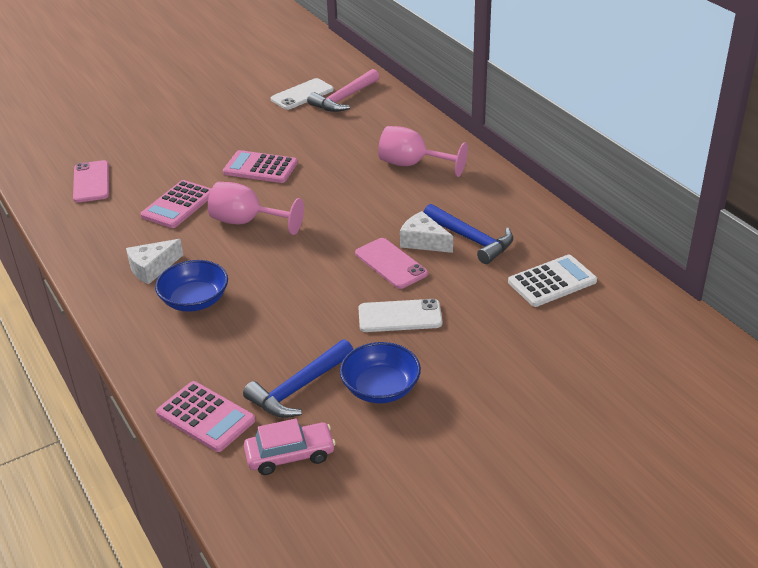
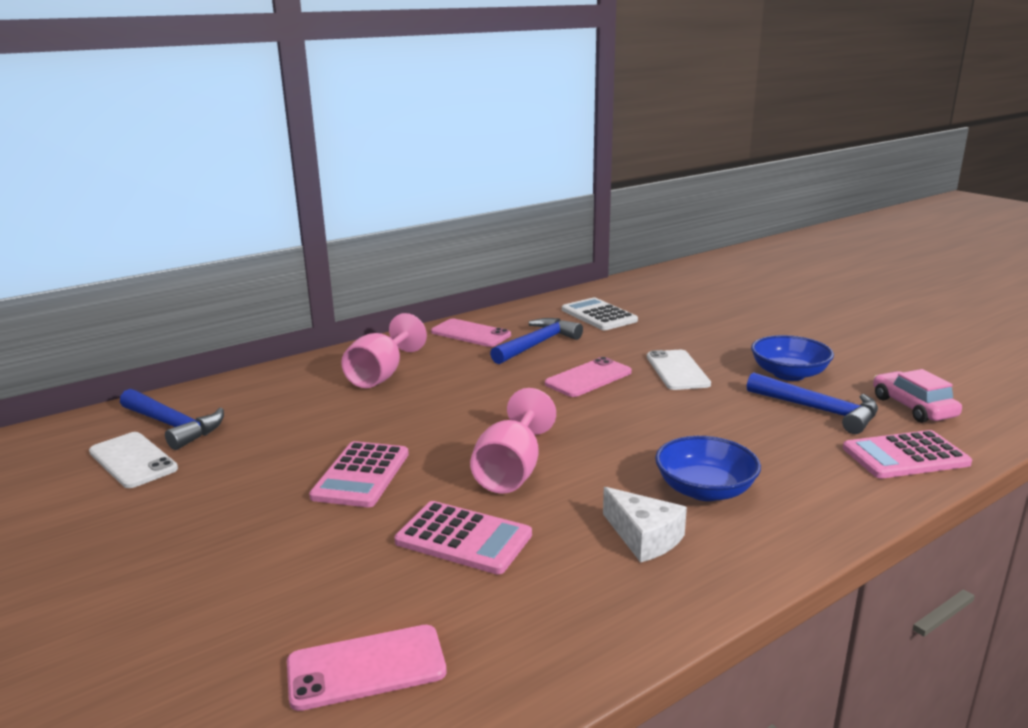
camera: 95 degrees left, 15 degrees down
pink calculator [156,381,255,452] -> pink calculator turned 135 degrees counterclockwise [843,430,972,478]
pink hammer [307,69,379,112] -> blue hammer [120,389,224,450]
white cheese [400,211,453,253] -> none
none -> pink phone [431,319,511,347]

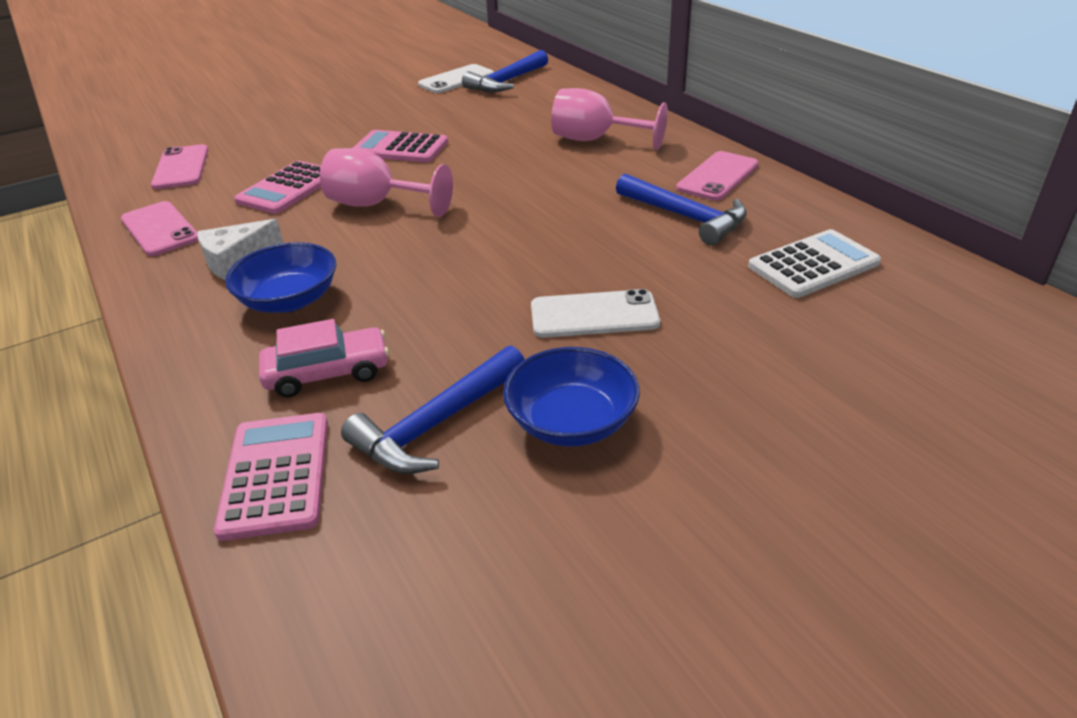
camera: 95 degrees right, 15 degrees up
pink phone [545,357,632,397] -> pink phone moved to [121,201,198,256]
pink car [873,369,962,423] -> pink car moved to [259,319,389,397]

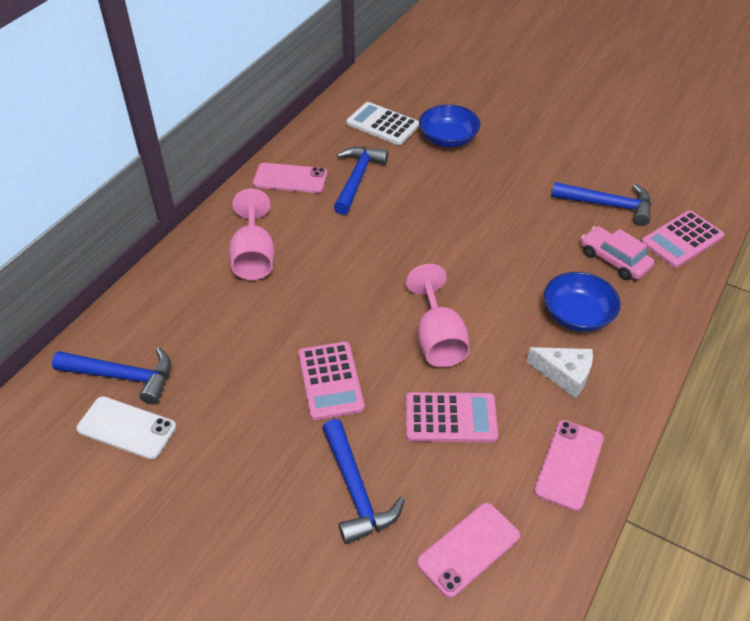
camera: 120 degrees left, 10 degrees up
blue bowl [503,347,640,447] -> blue bowl moved to [419,105,480,147]
white phone [531,289,660,338] -> none
none -> blue hammer [322,419,405,544]

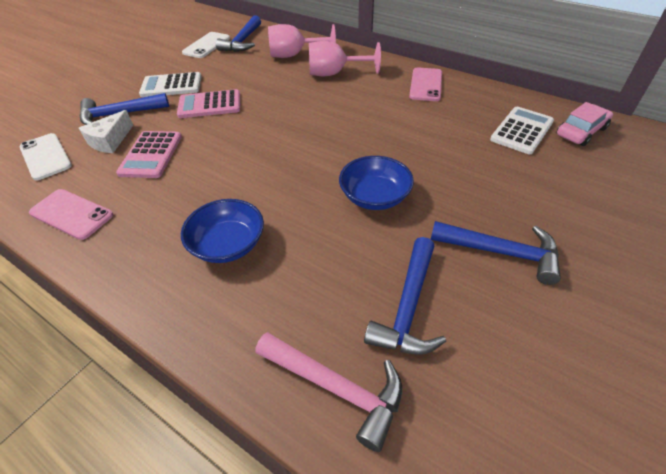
camera: 95 degrees right, 0 degrees up
blue hammer [334,147,389,215] -> blue hammer moved to [431,221,561,285]
pink goblet [406,264,470,367] -> pink goblet moved to [268,24,336,58]
pink phone [417,503,520,598] -> white phone [20,133,72,181]
blue bowl [419,105,480,147] -> blue bowl moved to [339,156,414,210]
white cheese [527,347,593,398] -> white cheese moved to [79,110,133,153]
pink car [581,226,654,280] -> pink car moved to [556,102,613,146]
pink calculator [641,210,724,268] -> pink hammer [255,332,402,452]
none -> white calculator [139,72,201,97]

